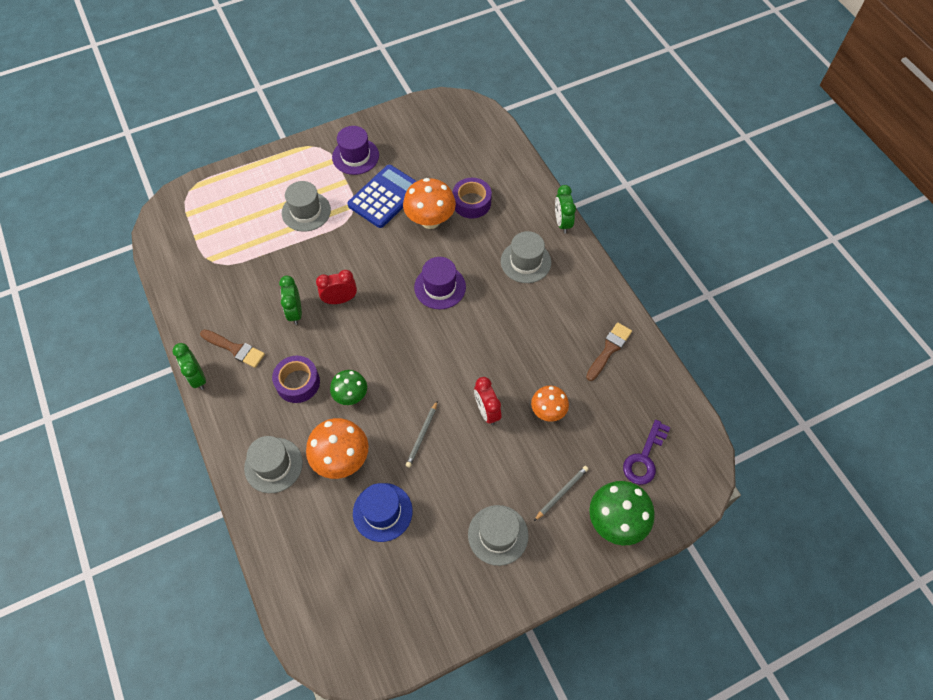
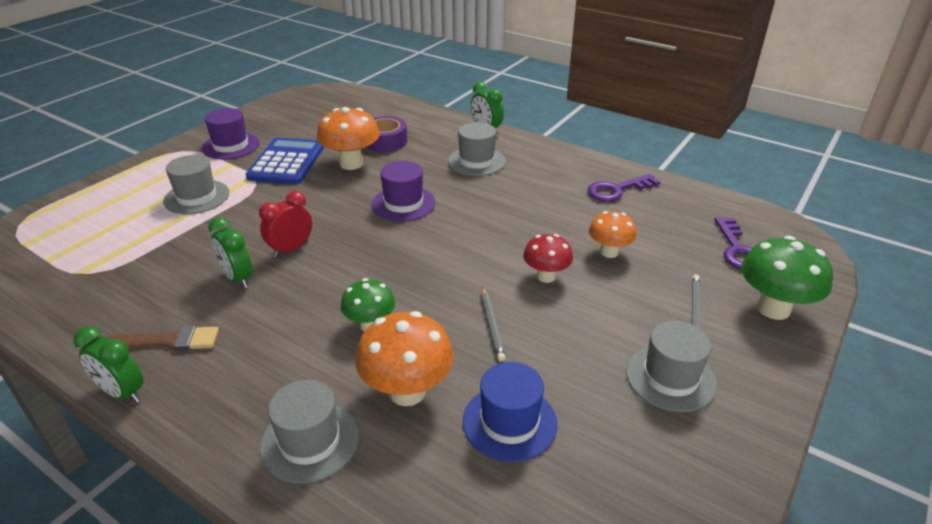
camera: 30 degrees left, 25 degrees down
purple tape [272,356,320,403] -> none
red clock [474,377,501,425] -> red mushroom [523,234,573,283]
brown brush [586,322,632,381] -> purple key [587,174,660,202]

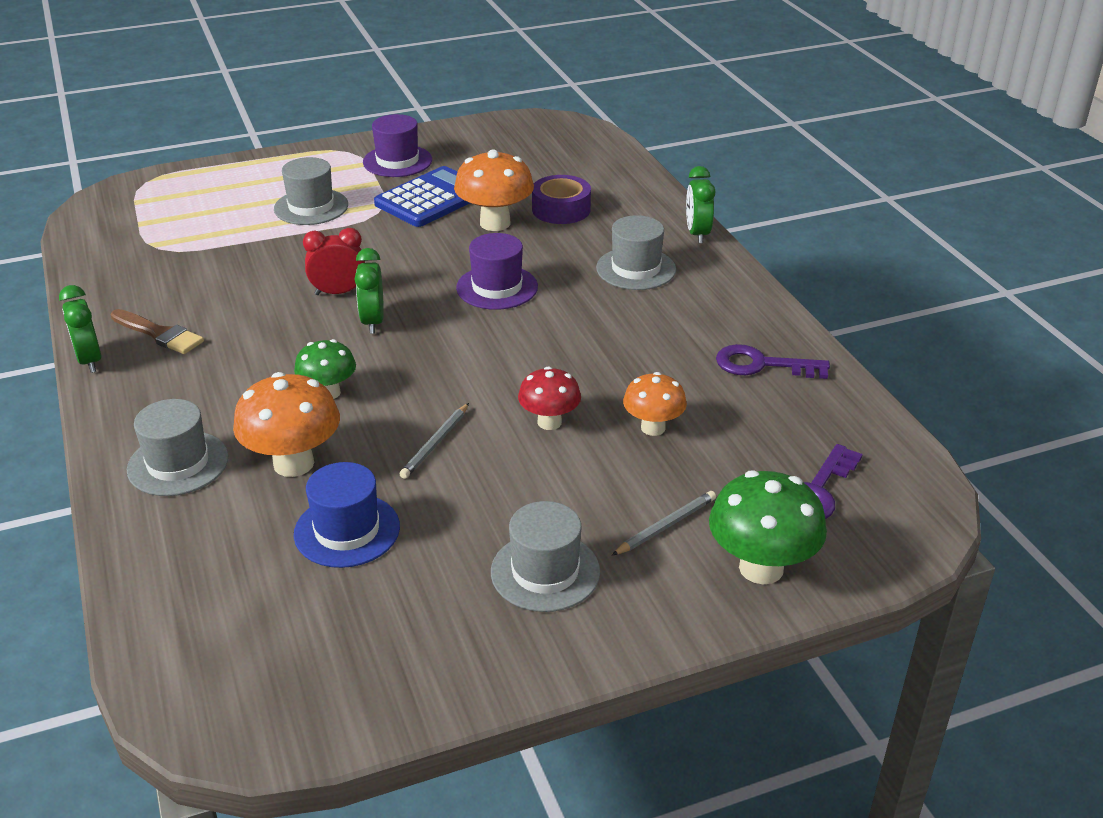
camera: 35 degrees right, 0 degrees up
green clock [208,217,253,288] -> green clock moved to [354,248,384,334]

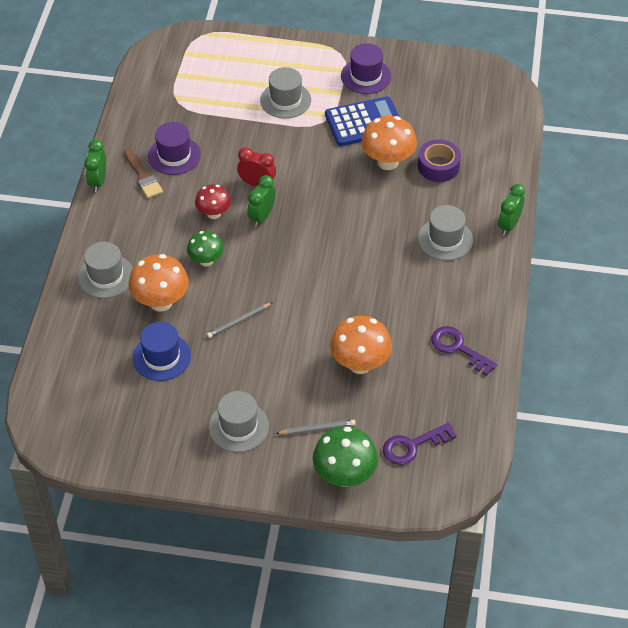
camera: 30 degrees right, 15 degrees up
purple hat [456,233,538,310] -> purple hat moved to [148,122,201,175]
red mushroom [518,367,581,430] -> red mushroom moved to [195,184,231,219]
orange mushroom [623,372,687,436] -> orange mushroom [330,316,392,374], size x1.58

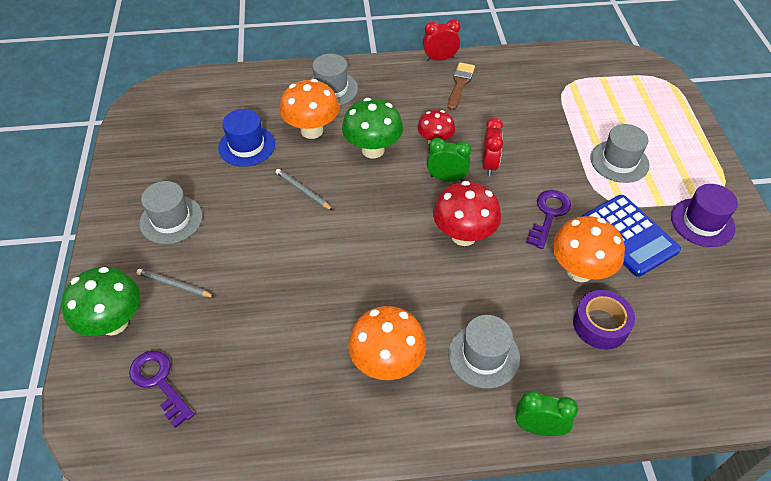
camera: 75 degrees right, 0 degrees up
green clock [84,140,106,192] -> red clock [423,19,460,61]
brown brush [124,148,163,198] -> brown brush turned 150 degrees clockwise [448,62,475,111]
purple hat [148,122,201,175] -> none
green mushroom [187,231,224,266] -> green mushroom [342,98,403,158], size x1.58
grey pencil [276,420,356,435] -> grey pencil turned 135 degrees clockwise [137,269,215,297]
orange mushroom [330,316,392,374] -> orange mushroom moved to [348,306,426,380]
purple key [431,326,497,376] -> purple key moved to [526,190,571,249]
none -> red mushroom [433,181,501,246]

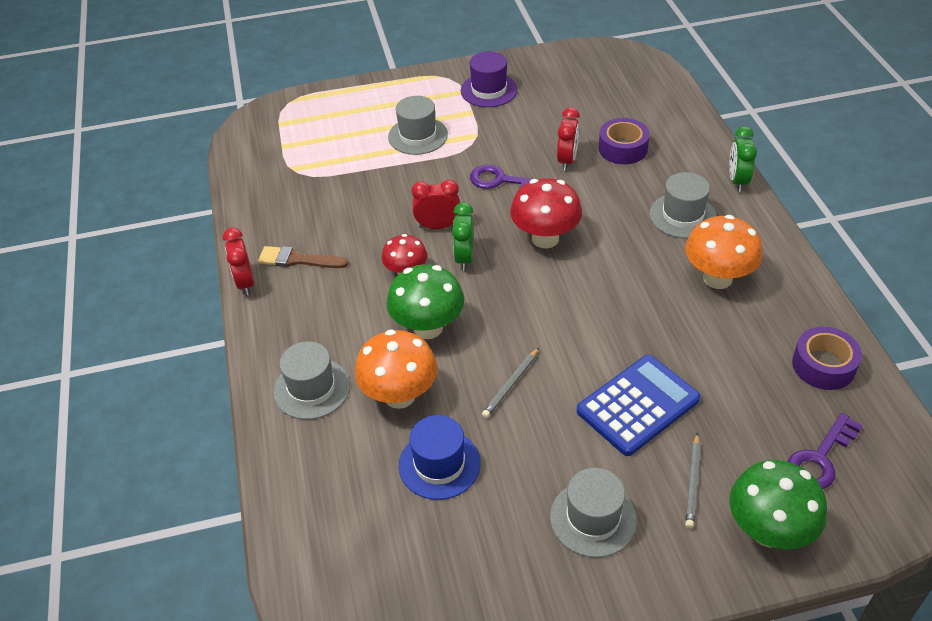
camera: 95 degrees left, 5 degrees down
orange mushroom [552,216,625,282] -> red clock [557,107,580,171]
blue calculator [581,195,681,277] -> blue calculator moved to [577,355,700,456]
none -> purple tape [792,327,862,390]

